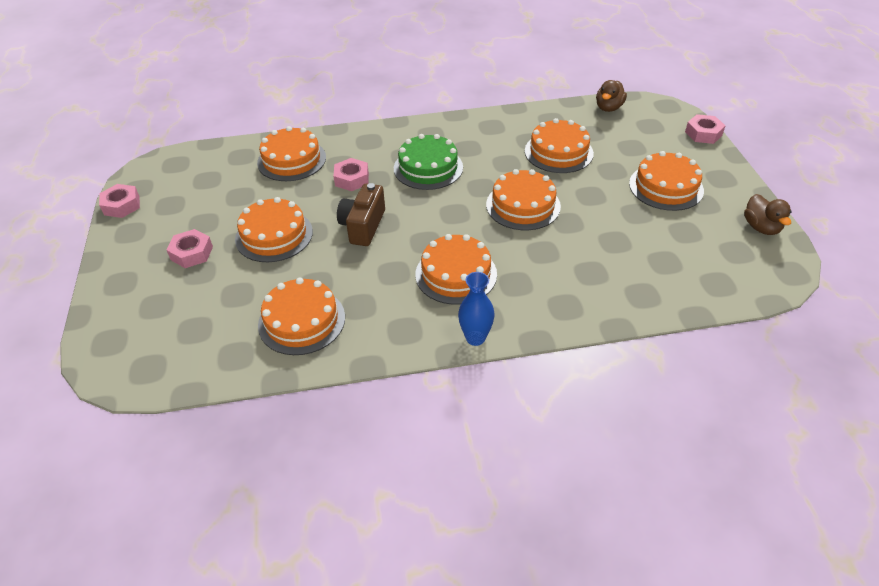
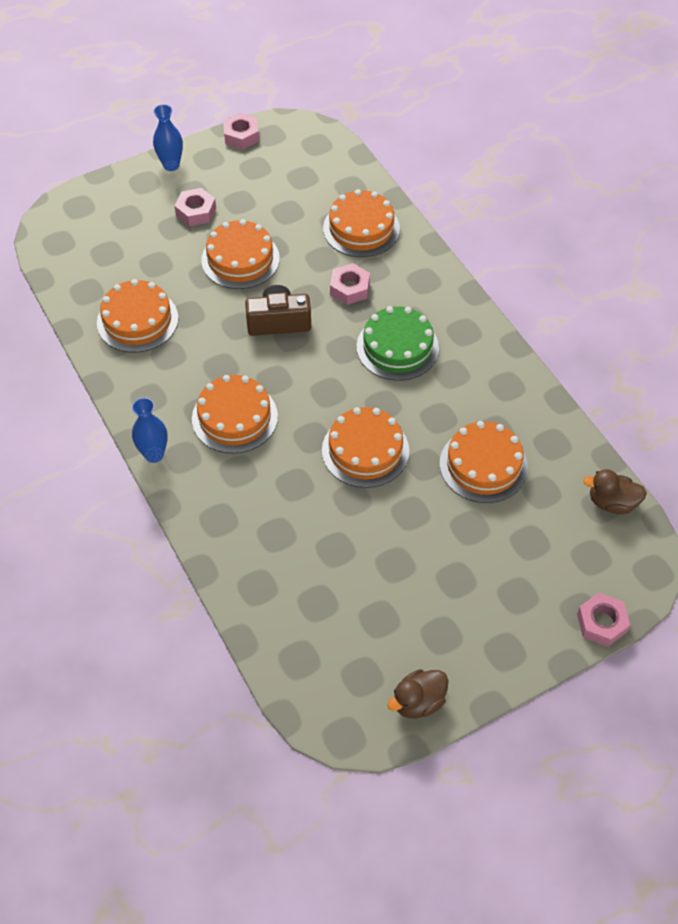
camera: 70 degrees right, 10 degrees up
orange cake [629,151,704,211] -> none
none -> blue vase [153,104,183,171]

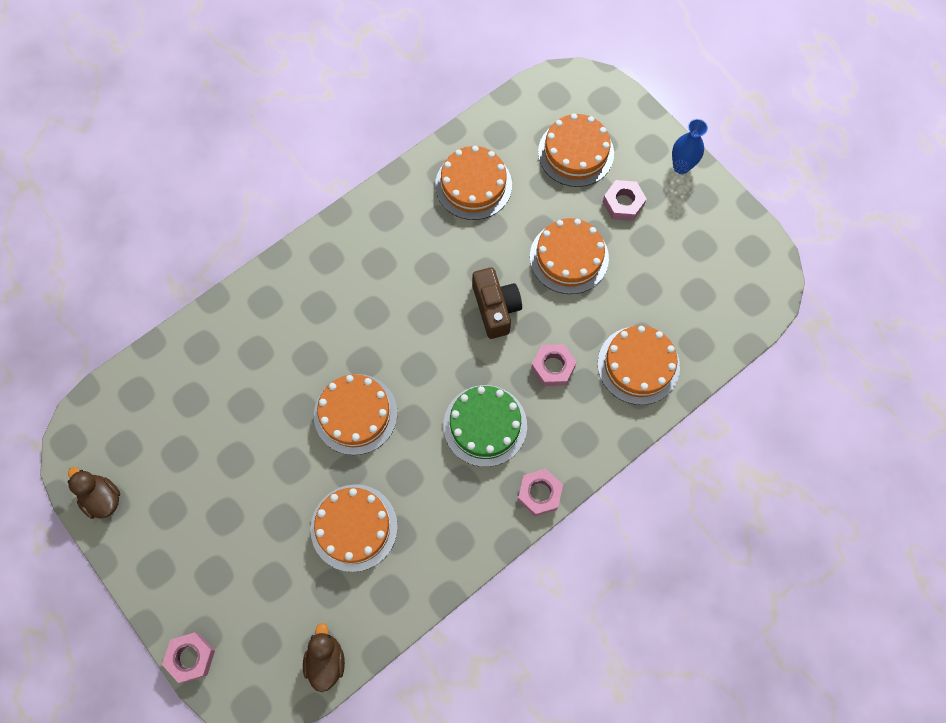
camera: 80 degrees right, 15 degrees up
blue vase [132,398,168,463] -> none
orange cake [192,375,278,454] -> orange cake moved to [538,113,614,187]
pink nut [223,113,259,149] -> pink nut moved to [518,469,563,516]

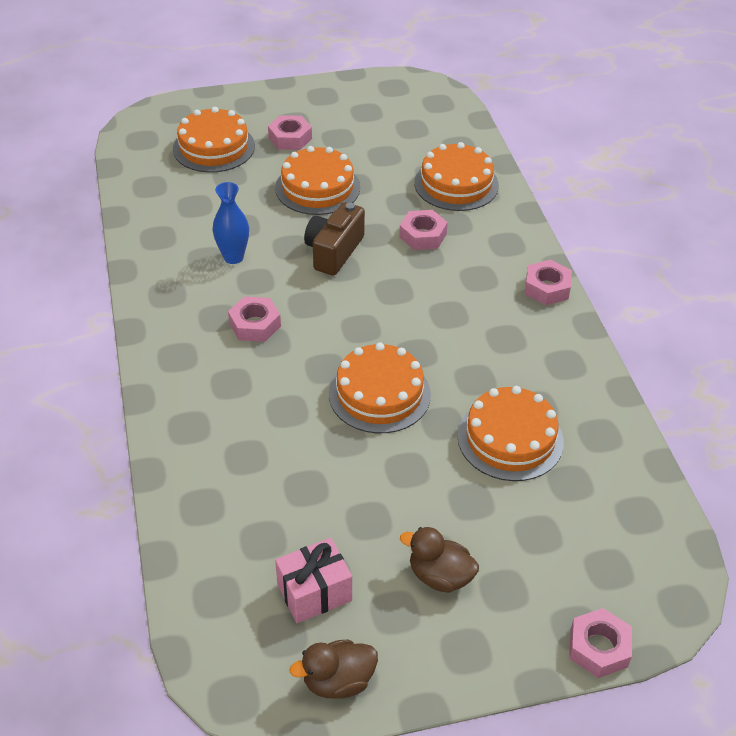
camera: 65 degrees left, 25 degrees down
brown duck [303,623,345,692] -> brown duck moved to [400,527,479,593]
orange cake [435,146,512,220] -> none
green cake [443,385,527,467] -> none
brown camera [473,267,522,339] -> brown camera turned 75 degrees counterclockwise [304,202,365,276]
blue vase [672,119,708,174] -> blue vase moved to [213,182,249,264]
none -> pink nut [228,296,281,342]
none -> pink gift [275,538,352,623]

